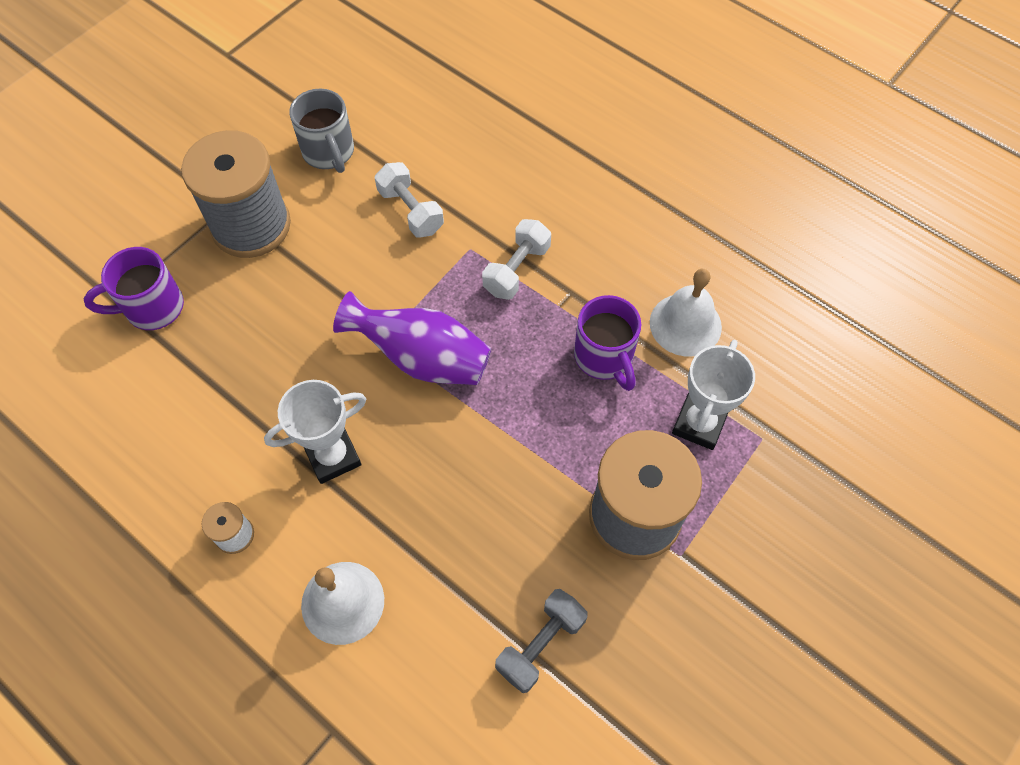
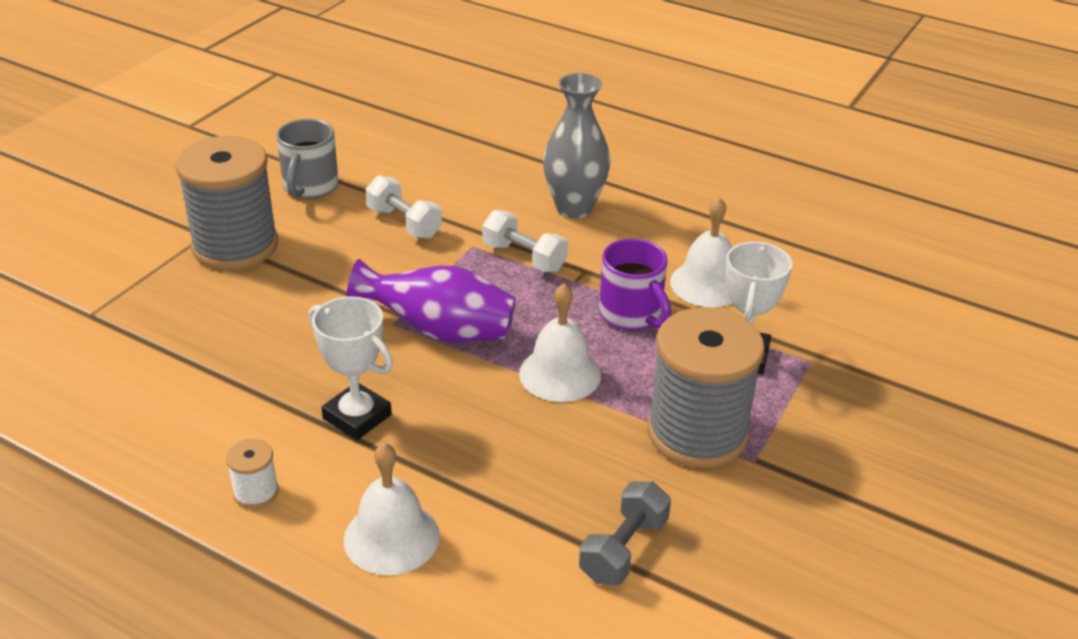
camera: 10 degrees left, 25 degrees down
purple mug [83,247,184,330] -> none
white trophy [264,380,366,484] -> white trophy turned 75 degrees clockwise [309,296,393,440]
grey mug [289,89,354,173] -> grey mug turned 45 degrees clockwise [276,119,339,199]
white dumbbell [482,219,551,300] -> white dumbbell turned 75 degrees counterclockwise [482,210,568,272]
none -> white bell [519,283,601,402]
none -> grey vase [543,73,610,218]

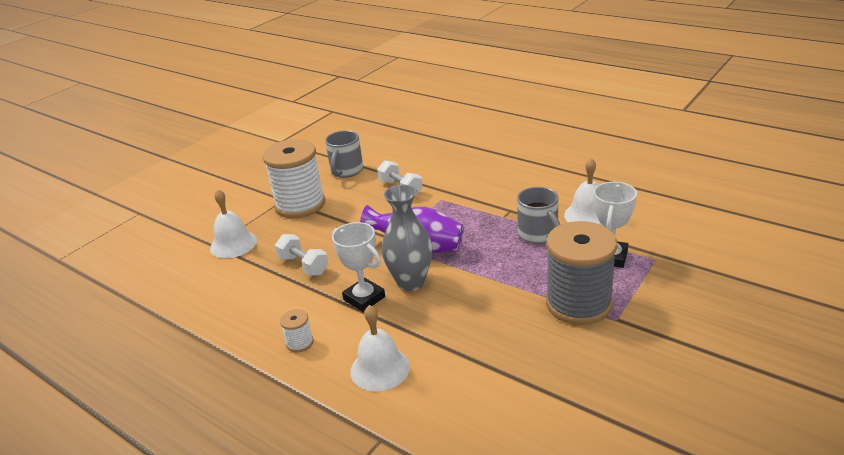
camera: 10 degrees right, 5 degrees down
grey spool [175,136,278,270] -> white spool [263,139,325,218]
white dumbbell [482,210,568,272] -> white dumbbell moved to [275,234,329,276]
white bell [519,283,601,402] -> white bell moved to [210,189,257,258]
grey vase [543,73,610,218] -> grey vase moved to [382,185,433,291]
grey dumbbell [579,481,671,585] -> none
purple mug [599,239,671,330] -> grey mug [517,187,560,244]

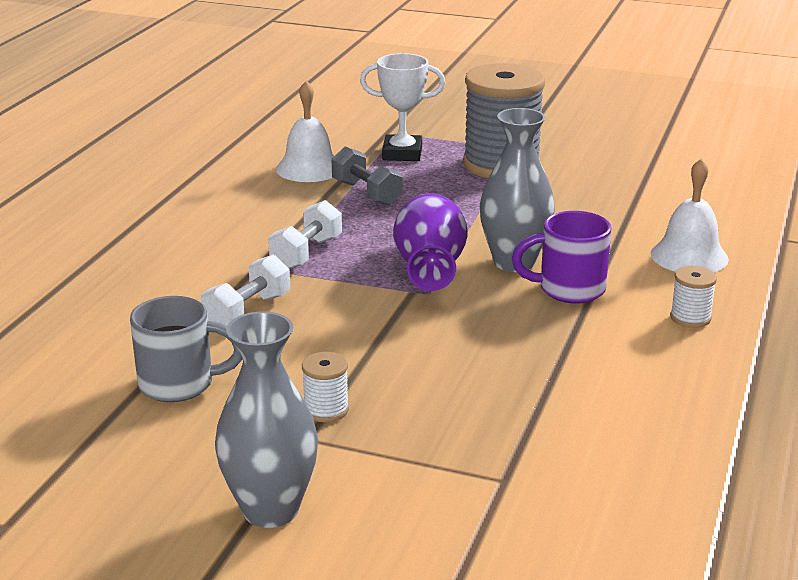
camera: 110 degrees left, 5 degrees down
white bell [210,189,257,258] -> none
white spool [263,139,325,218] -> white spool [302,352,349,422], size x0.42
white dumbbell [275,234,329,276] -> white dumbbell moved to [268,200,342,269]
white trophy [332,222,385,312] -> purple mug [512,211,612,304]
grey mug [517,187,560,244] -> grey dumbbell [332,146,402,206]
none -> grey vase [215,311,318,528]

